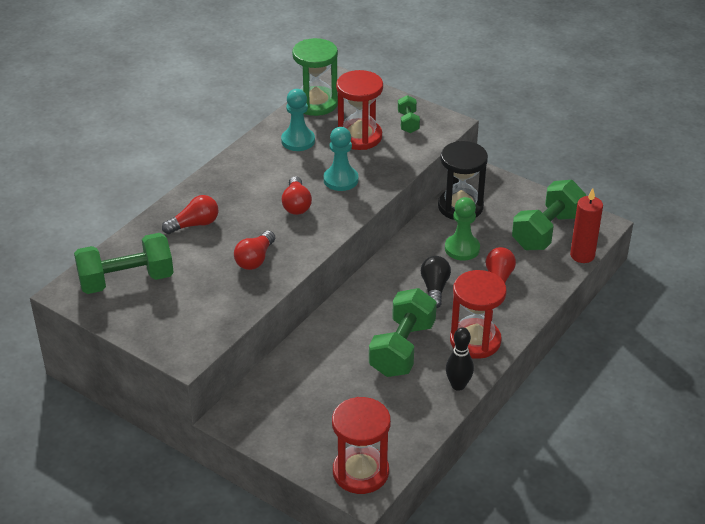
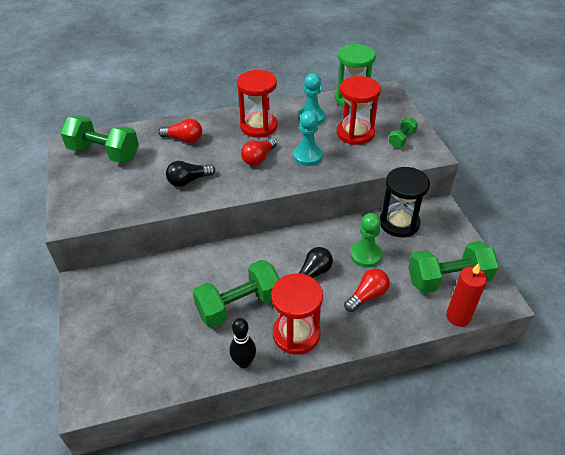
camera: 40 degrees right, 5 degrees up
red light bulb [234,231,275,270] -> black light bulb [166,161,215,187]
red hourglass [332,397,391,494] -> red hourglass moved to [237,70,278,138]

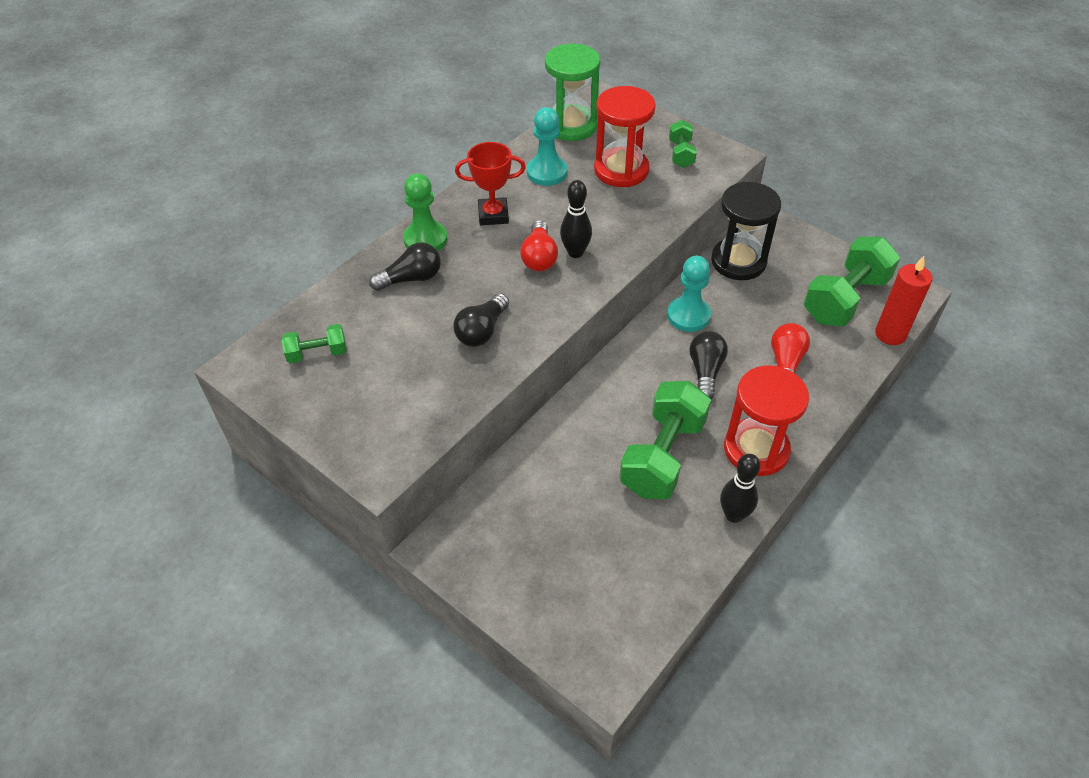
camera: 35 degrees left, 5 degrees up
green dumbbell [60,116,139,163] -> green dumbbell [282,324,346,364], size x0.51
red light bulb [158,119,202,143] -> black light bulb [369,242,441,291]
red hourglass [237,70,278,138] -> red trophy [455,142,526,225]
turquoise pawn [293,111,323,166] -> turquoise pawn moved to [667,256,711,332]
green pawn [350,213,382,268] -> green pawn moved to [403,173,447,251]
none -> black bowling pin [560,180,592,258]

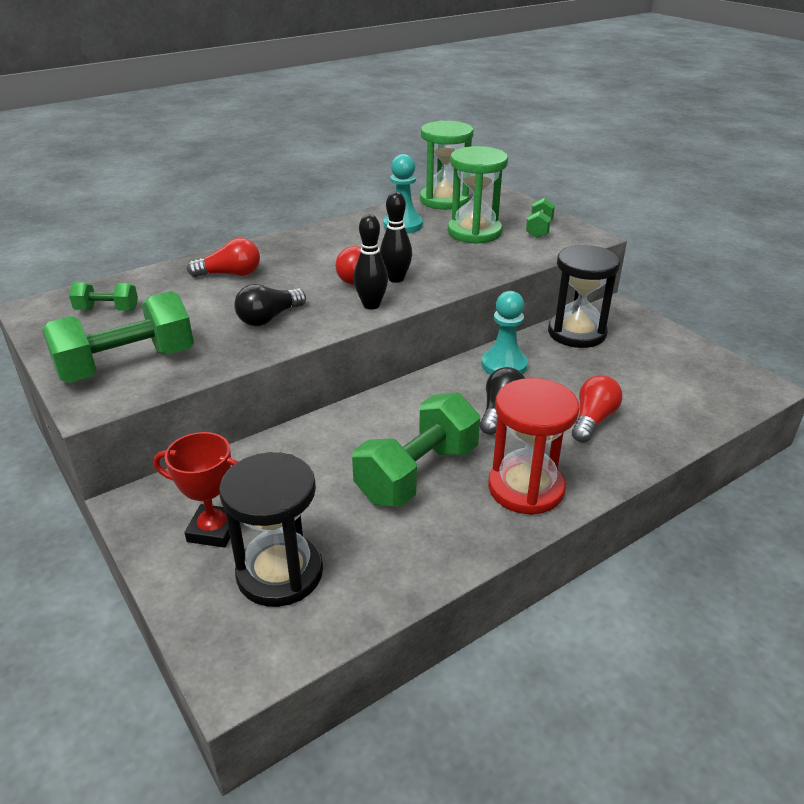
camera: 15 degrees right, 15 degrees down
black light bulb [369,242,441,291] -> red light bulb [187,238,260,277]
green pawn [403,173,447,251] -> none
red trophy [455,142,526,225] -> red trophy moved to [153,432,239,548]
red hourglass [594,86,656,187] -> green hourglass [448,146,508,244]
black bowling pin [720,454,760,523] -> black bowling pin moved to [354,214,388,309]
green dumbbell [803,237,900,327] -> green dumbbell moved to [42,291,194,383]
red candle [875,256,933,345] -> none
none -> black hourglass [219,452,323,607]

